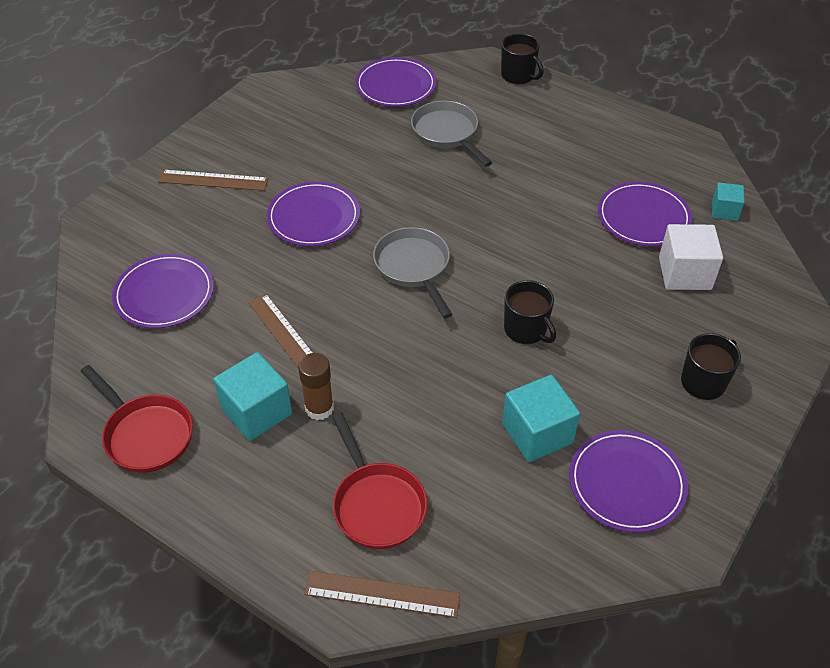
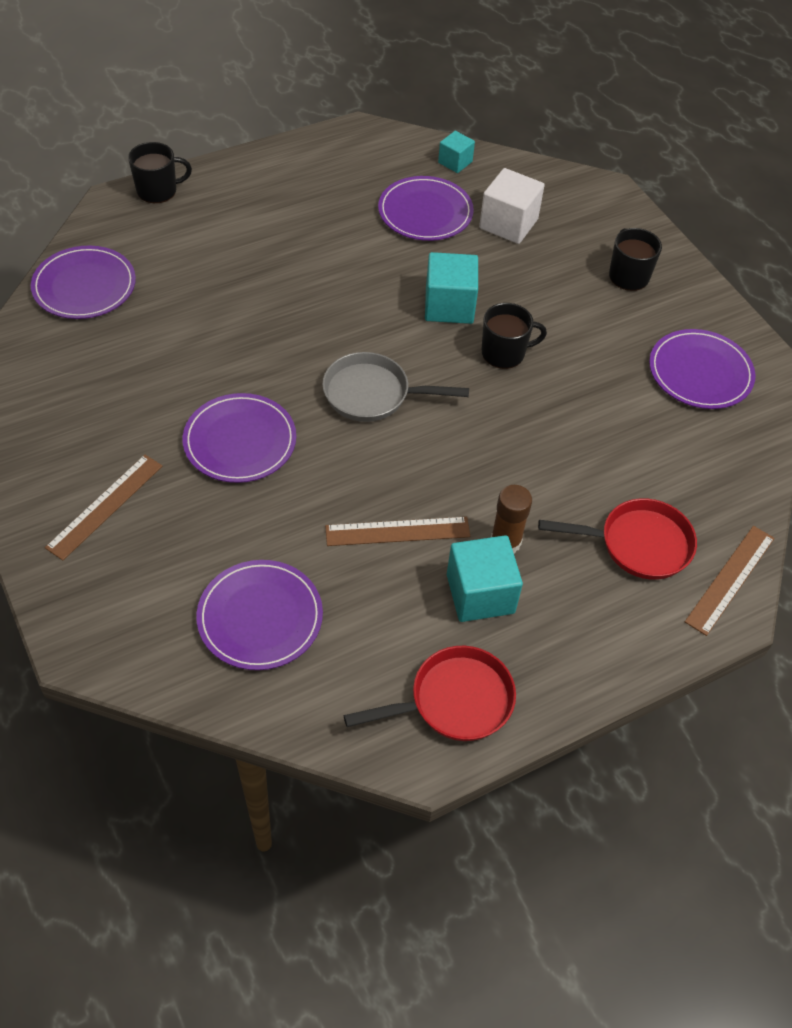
camera: 65 degrees left, 5 degrees up
grey pan [411,101,492,167] -> none
turquoise cube [502,375,580,462] -> turquoise cube moved to [425,252,478,324]

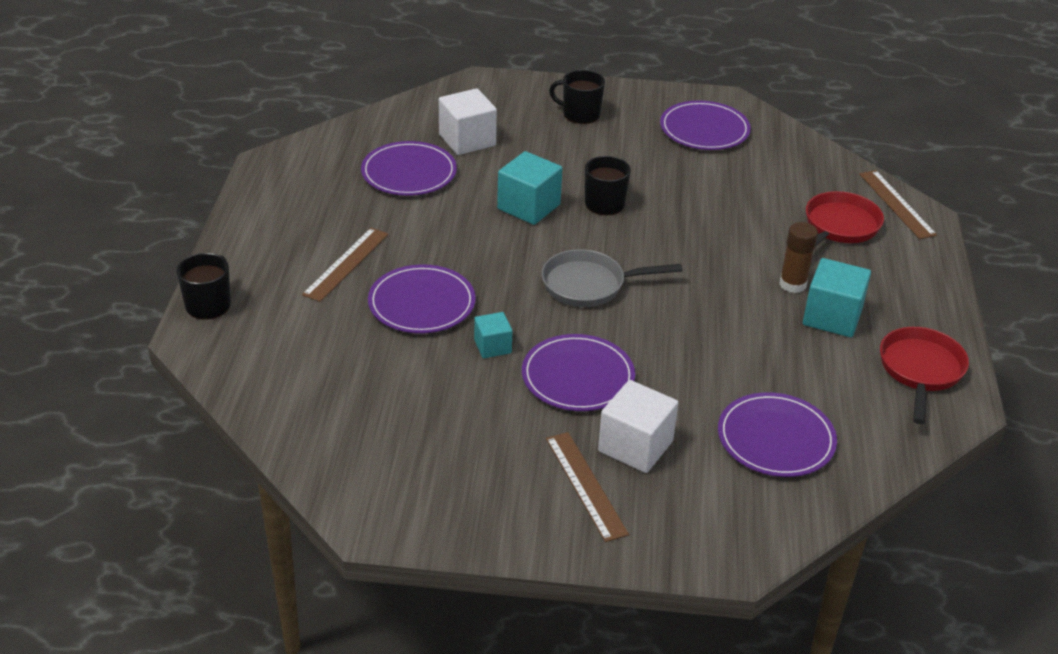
camera: 55 degrees left, 15 degrees down
purple plate [31,246,136,319] -> purple plate moved to [368,264,476,333]
grey pan [322,352,469,422] -> grey pan turned 45 degrees clockwise [541,249,683,307]
brown ruler [325,517,470,546] -> brown ruler moved to [302,228,389,302]
turquoise cube [438,131,475,173] -> turquoise cube moved to [474,312,512,358]
none -> white cube [598,380,678,473]

